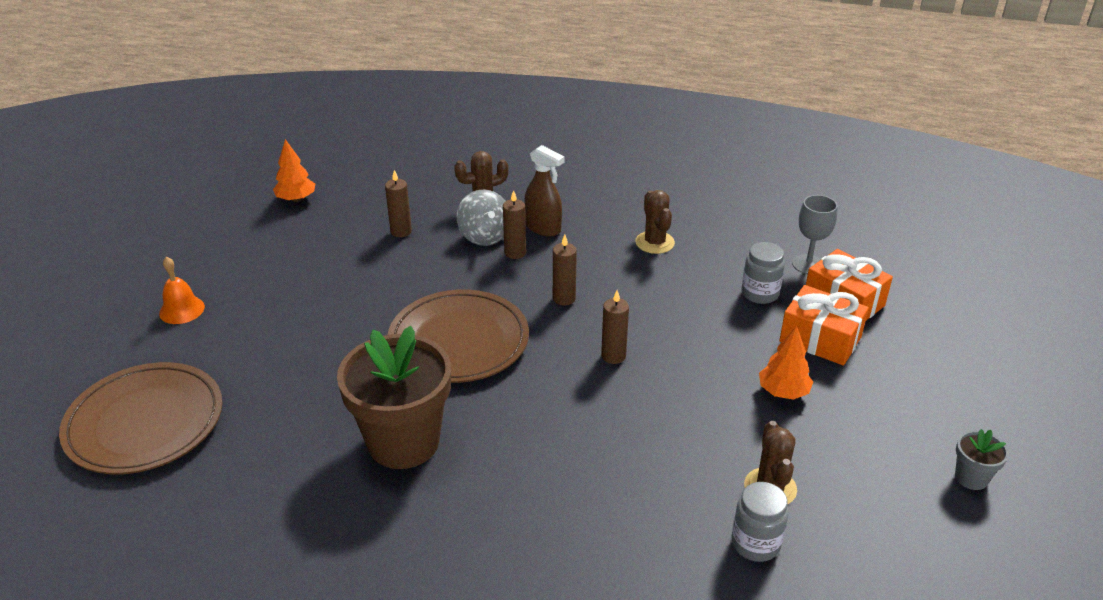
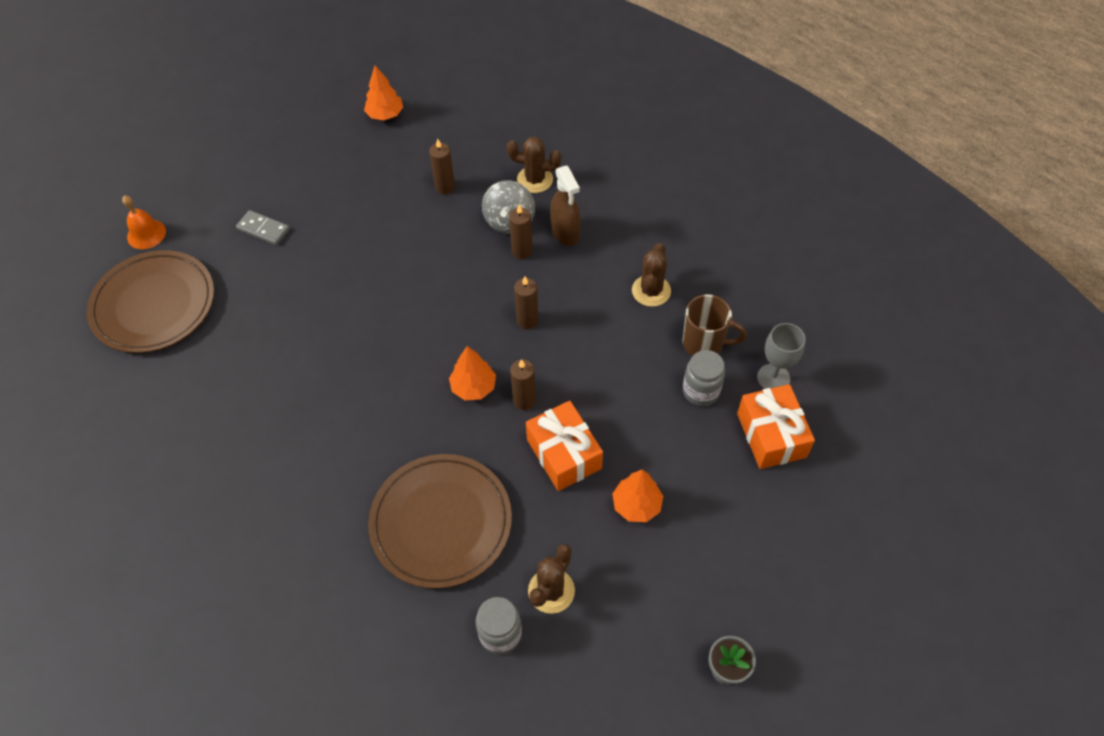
camera: 30 degrees right, 20 degrees up
orange bell [159,257,205,324] -> orange bell moved to [122,195,166,249]
brown flower pot [337,326,451,469] -> none
brown plate [388,290,529,383] -> brown plate moved to [368,454,512,589]
orange gift [779,285,869,366] -> orange gift moved to [526,401,603,491]
none -> grey domino [236,210,290,245]
none -> orange tree [449,346,496,400]
none -> brown mug [682,294,747,356]

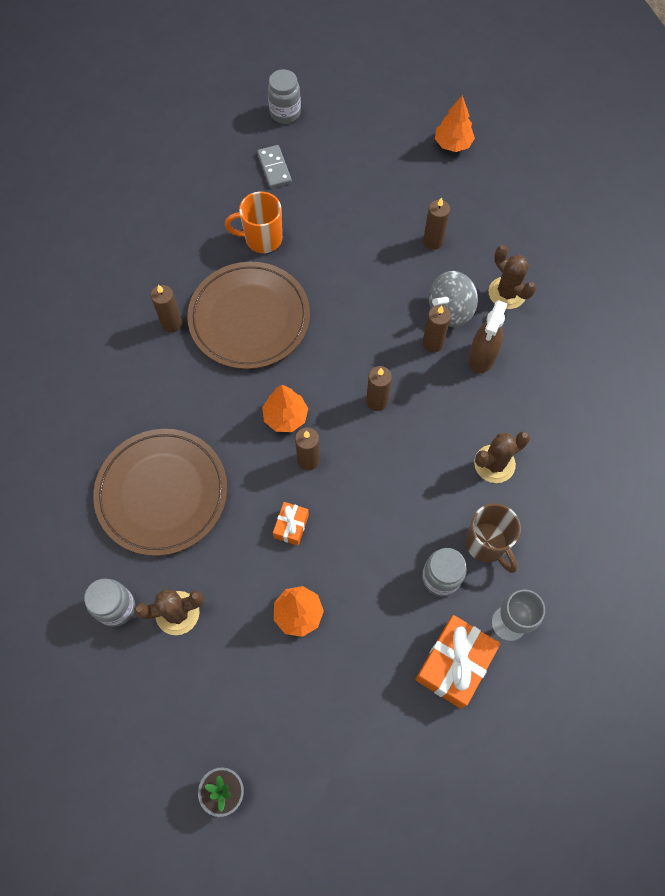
camera: 45 degrees right, 10 degrees up
brown plate [87,250,214,353] -> brown plate moved to [187,262,310,369]
orange bell [122,195,166,249] -> none
orange gift [526,401,603,491] -> orange gift [273,502,309,545], size x0.52
none -> brown candle [151,285,183,333]
none -> orange mug [225,192,282,253]
none -> grey jar [268,69,301,124]

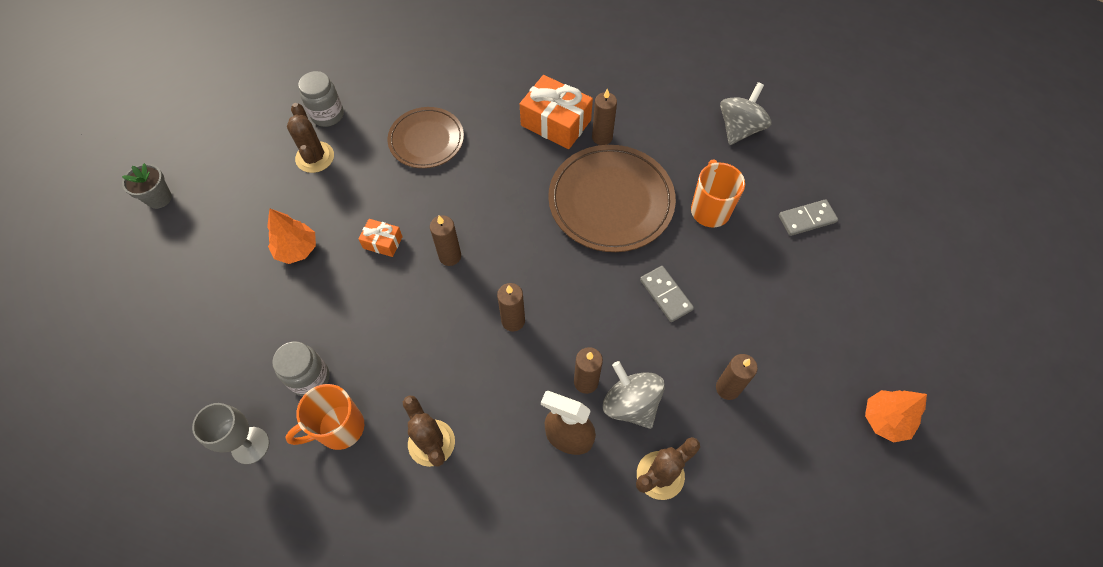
camera: 90 degrees right, 5 degrees down
brown plate [93,429,227,556] -> brown plate [388,107,464,168], size x0.63
orange tree [262,385,308,432] -> none
grey jar [268,69,301,124] -> none
orange gift [415,615,500,709] -> orange gift moved to [520,75,593,149]
brown mug [465,503,521,573] -> orange mug [285,384,364,450]
none -> grey domino [640,266,694,322]
none -> grey spinning top [720,82,772,145]

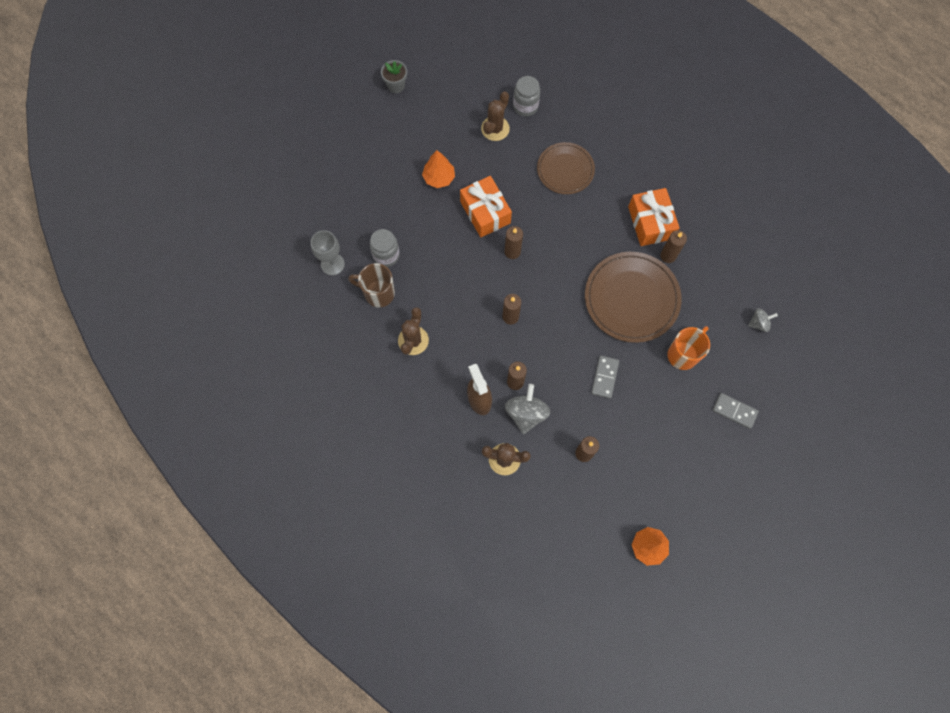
camera: 45 degrees right, 10 degrees up
orange mug [285,384,364,450] -> brown mug [348,263,395,307]
orange gift [359,219,403,257] -> orange gift [460,176,512,237], size x1.91
grey spinning top [720,82,772,145] -> grey spinning top [748,308,778,332], size x0.58

